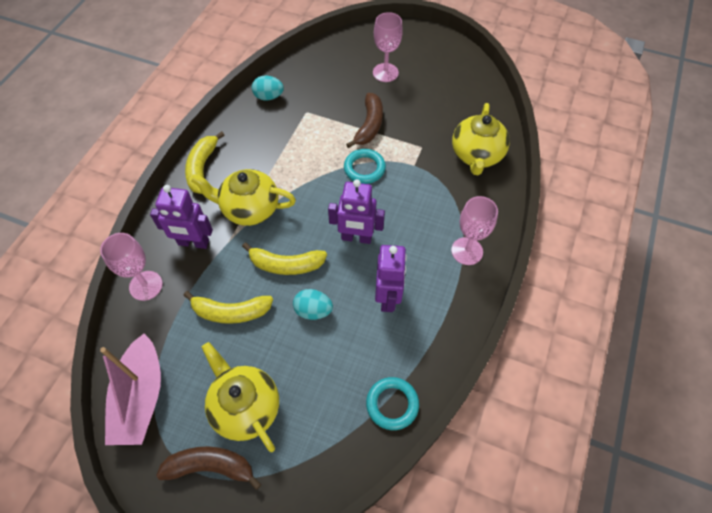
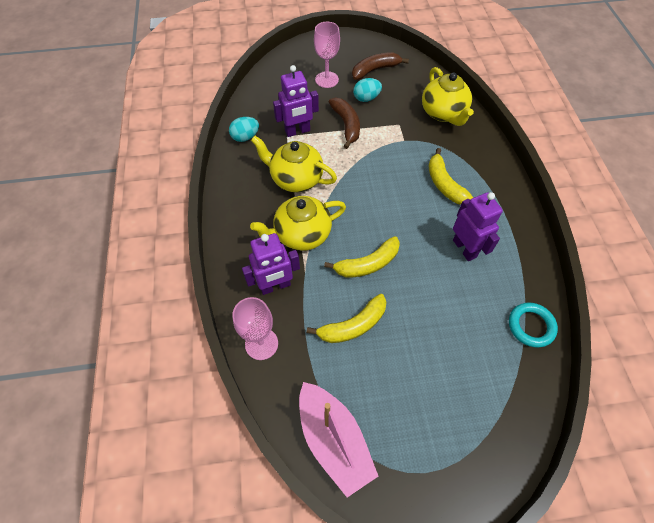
camera: 30 degrees left, 0 degrees up
brown banana [156,446,261,490] -> brown banana moved to [352,52,409,80]
yellow banana [185,131,225,194] -> yellow banana moved to [429,148,473,205]
yellow teapot [202,342,279,452] -> yellow teapot moved to [251,136,337,192]
turquoise egg [293,289,333,320] -> turquoise egg moved to [353,78,382,102]
purple robot [328,179,385,244] -> purple robot moved to [273,65,319,137]
turquoise ring [344,149,386,184] -> none
pink goblet [451,196,498,265] -> none

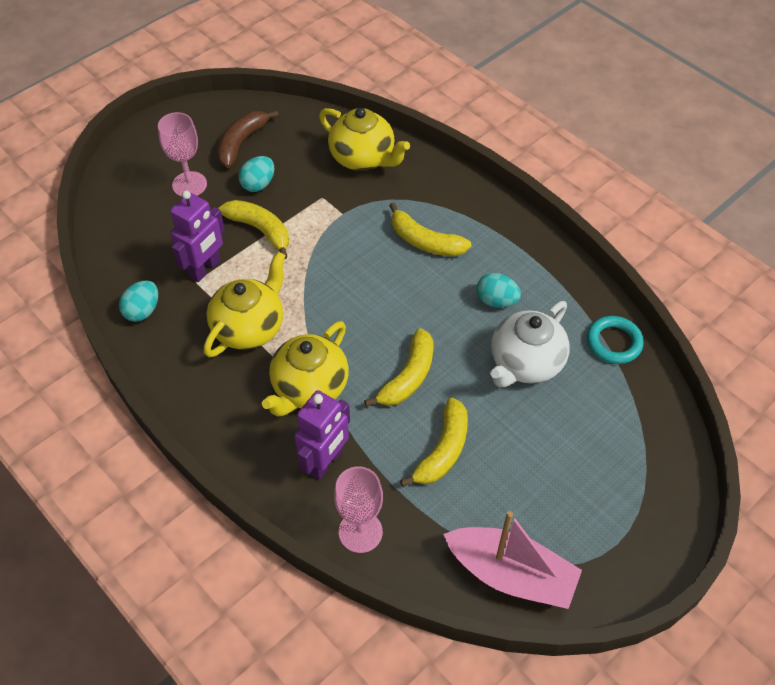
camera: 35 degrees left, 5 degrees down
yellow teapot [251,136,337,192] -> yellow teapot turned 135 degrees clockwise [203,251,286,357]
brown banana [329,98,360,149] -> yellow banana [218,200,289,259]
purple robot [453,192,503,261] -> turquoise egg [476,273,521,308]
none -> white teapot [490,301,570,387]

